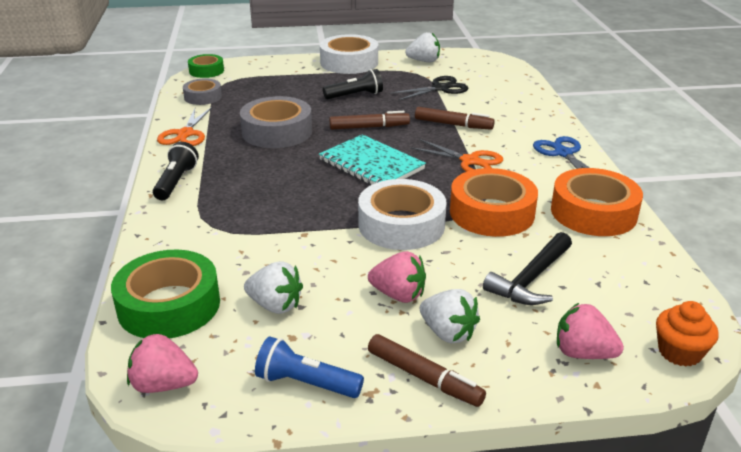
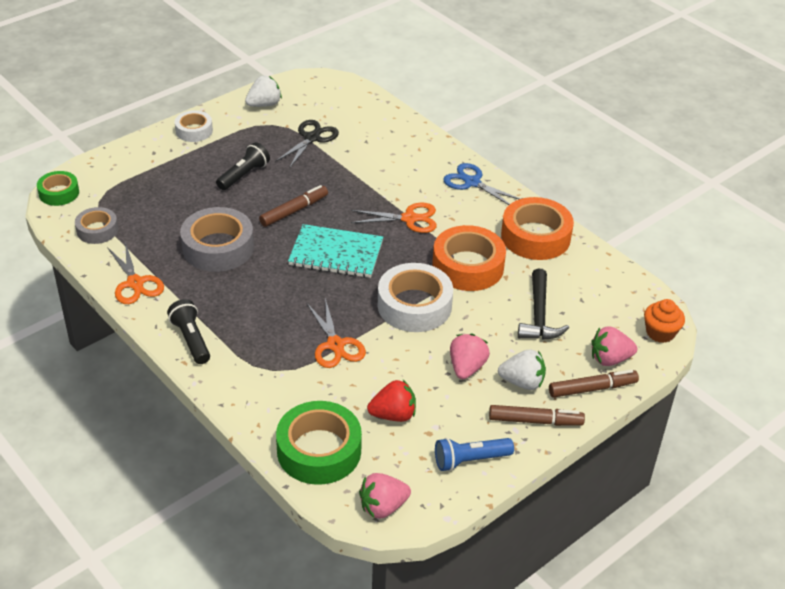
camera: 35 degrees left, 10 degrees up
white strawberry [244,261,303,314] -> red strawberry [367,380,416,422]
white tape [320,34,378,74] -> white tape [175,110,213,142], size x0.58
pink strawberry [368,251,426,303] -> pink strawberry turned 60 degrees counterclockwise [450,334,490,379]
brown marker [415,107,495,130] -> brown marker moved to [549,370,639,398]
none -> orange scissors [307,298,366,368]

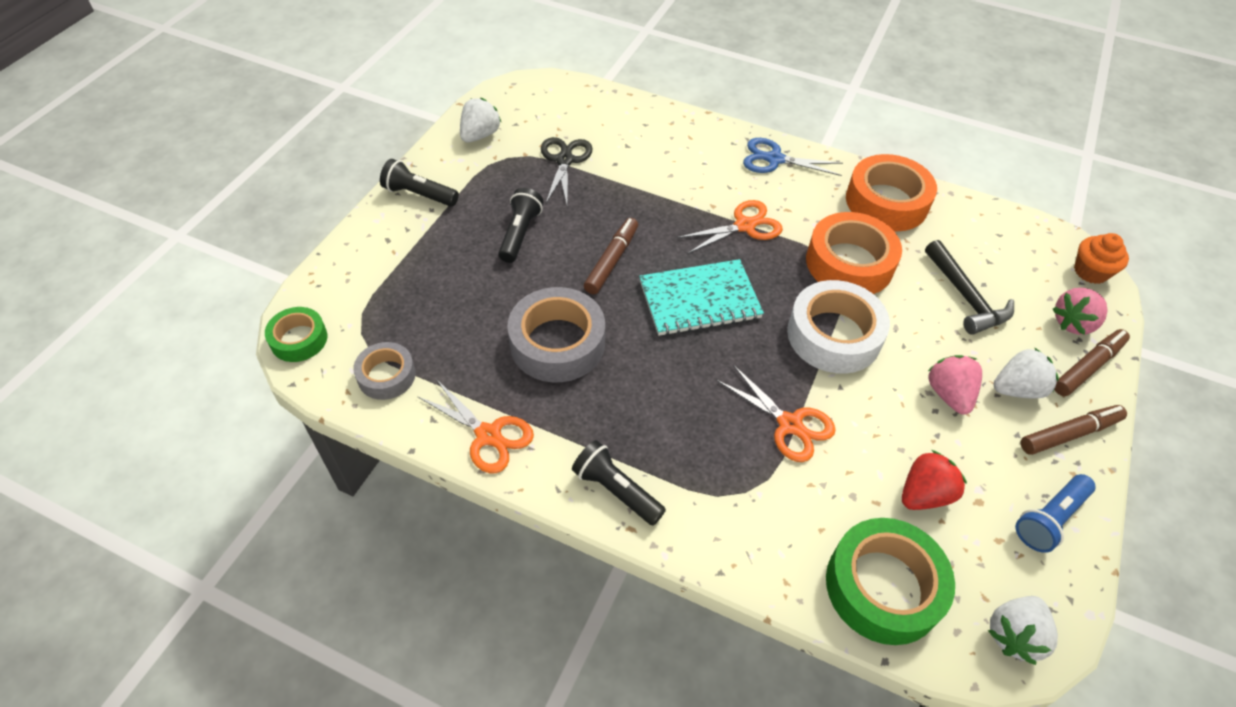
camera: 25 degrees left, 10 degrees up
white tape [175,110,213,142] -> black flashlight [380,159,459,206]
pink strawberry [359,473,411,519] -> white strawberry [988,596,1058,665]

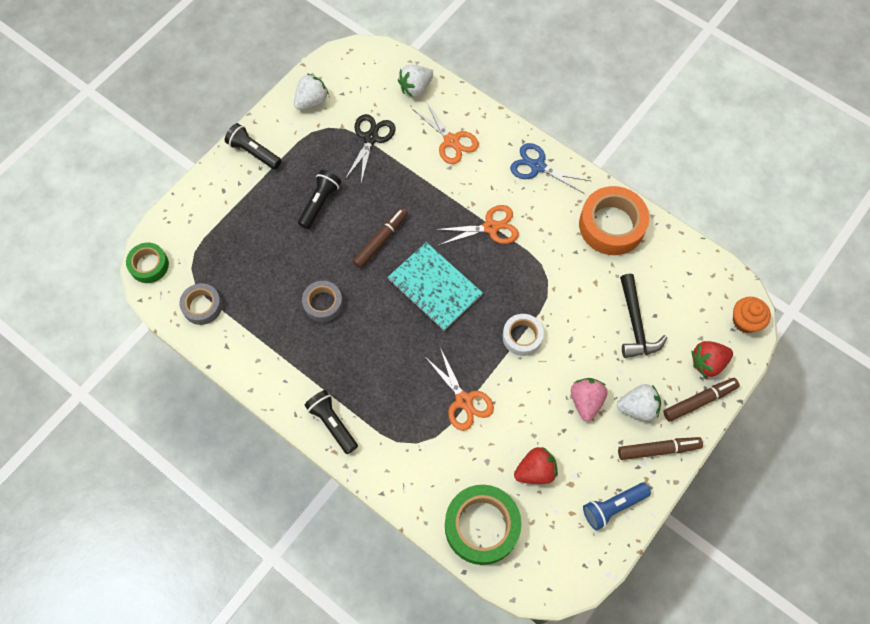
camera: 15 degrees right, 15 degrees up
orange scissors [417,379,534,473] -> orange scissors moved to [412,100,479,164]
grey tape [507,287,605,382] -> grey tape [302,281,343,322], size x0.58
turquoise notebook [639,259,764,336] -> turquoise notebook turned 45 degrees clockwise [388,242,483,331]
white tape [787,280,890,374] -> white tape [502,314,544,356], size x0.58
orange tape [806,212,902,294] -> none
white strawberry [988,596,1058,665] -> white strawberry moved to [398,65,433,97]
pink strawberry [1053,288,1107,335] -> red strawberry [692,341,733,377]

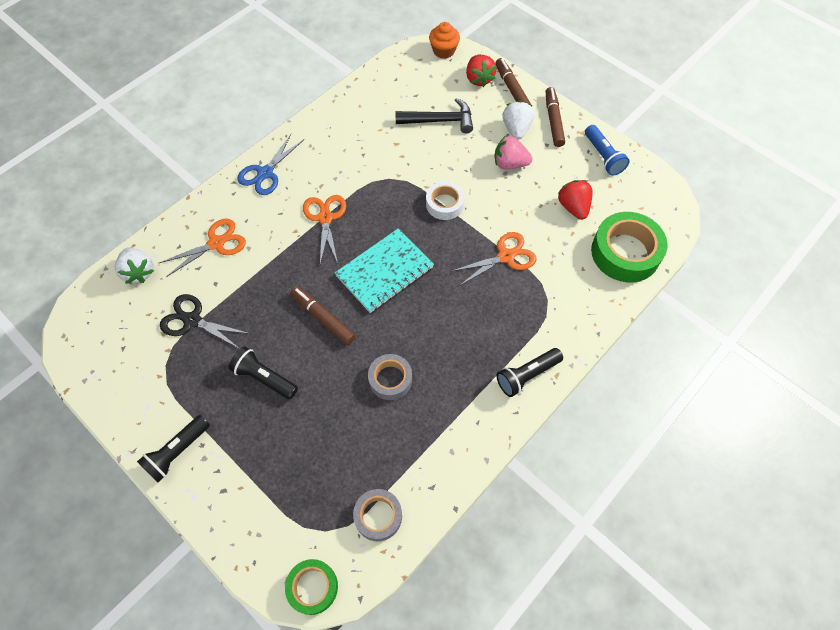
camera: 85 degrees left, 5 degrees down
white strawberry [294,73,329,110] -> none
orange tape [579,186,649,255] -> none

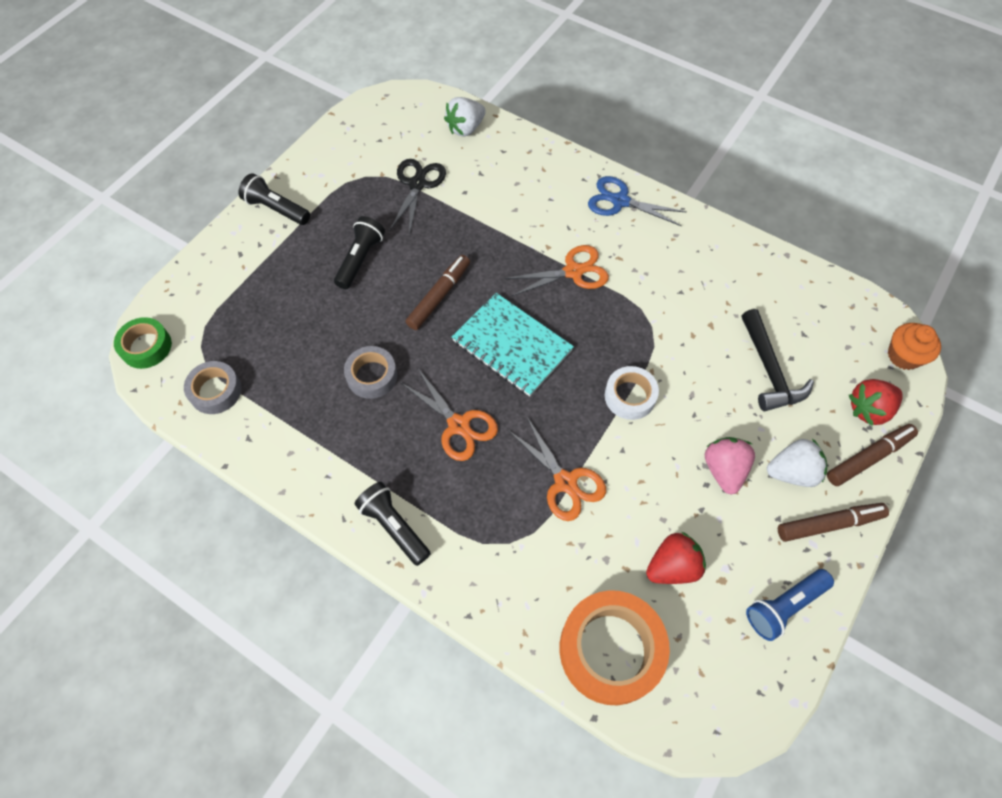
camera: 80 degrees right, 0 degrees up
orange scissors [159,219,246,277] -> orange scissors moved to [401,369,498,461]
green tape [591,212,668,282] -> orange tape [560,590,670,705]

